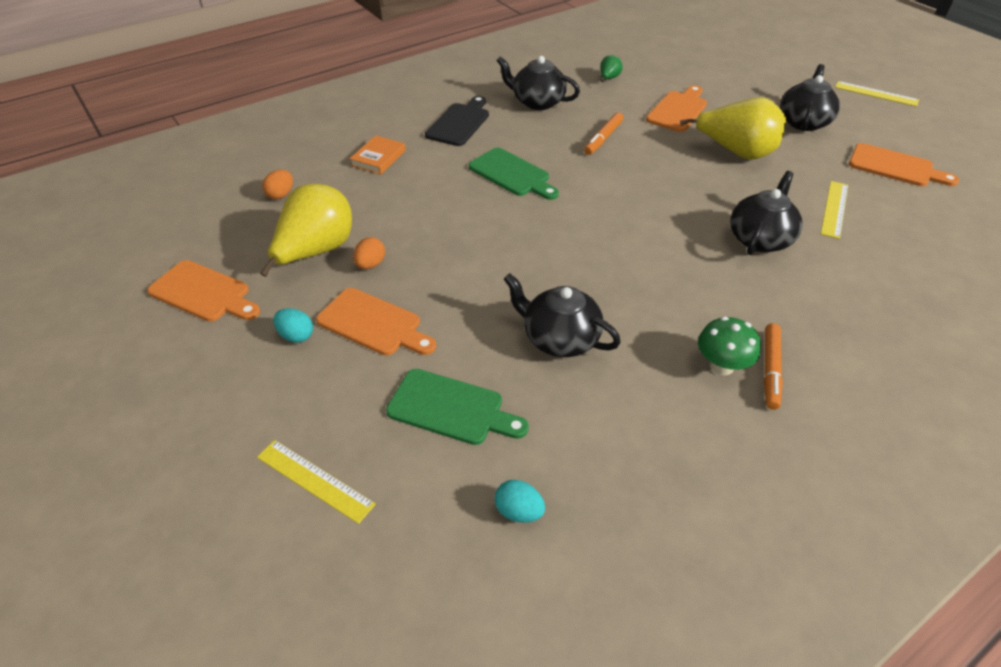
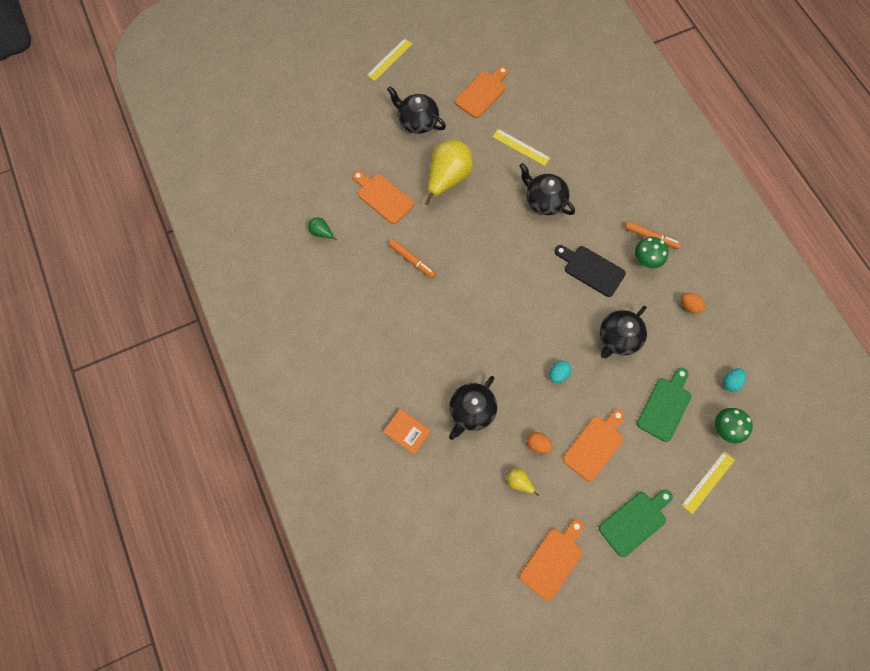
camera: 80 degrees left, 25 degrees up
yellow pear [260,184,352,277] -> yellow pear [507,468,539,496], size x0.44
orange egg [262,169,293,199] -> orange egg moved to [681,293,705,314]
turquoise egg [273,308,313,343] -> turquoise egg moved to [550,361,572,383]
black cutting board [425,96,489,146] -> black cutting board moved to [554,245,626,297]
green cutting board [469,148,559,200] -> green cutting board moved to [599,490,673,557]
black teapot [496,56,580,110] -> black teapot moved to [449,376,497,440]
none -> green mushroom [715,408,753,444]

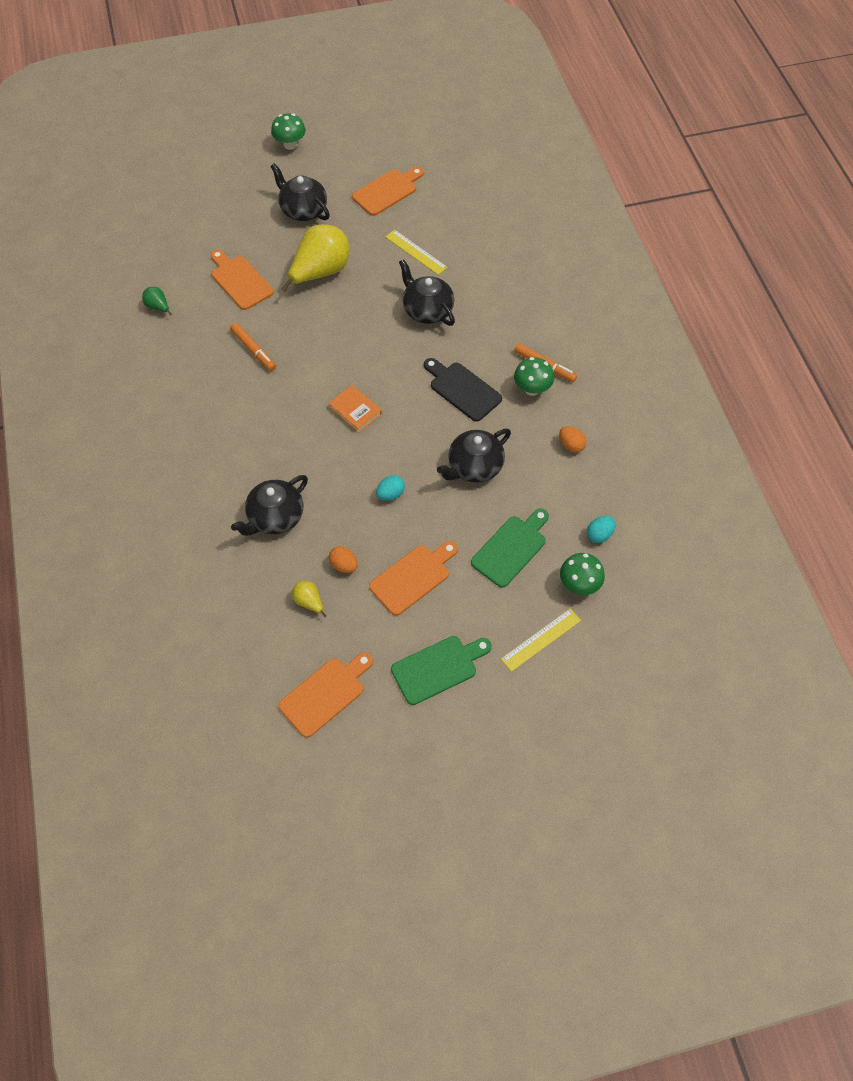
camera: 10 degrees right, 10 degrees down
yellow ruler [367,38,413,81] -> green mushroom [271,113,306,150]
orange book [383,409,431,455] -> orange book moved to [328,385,382,433]

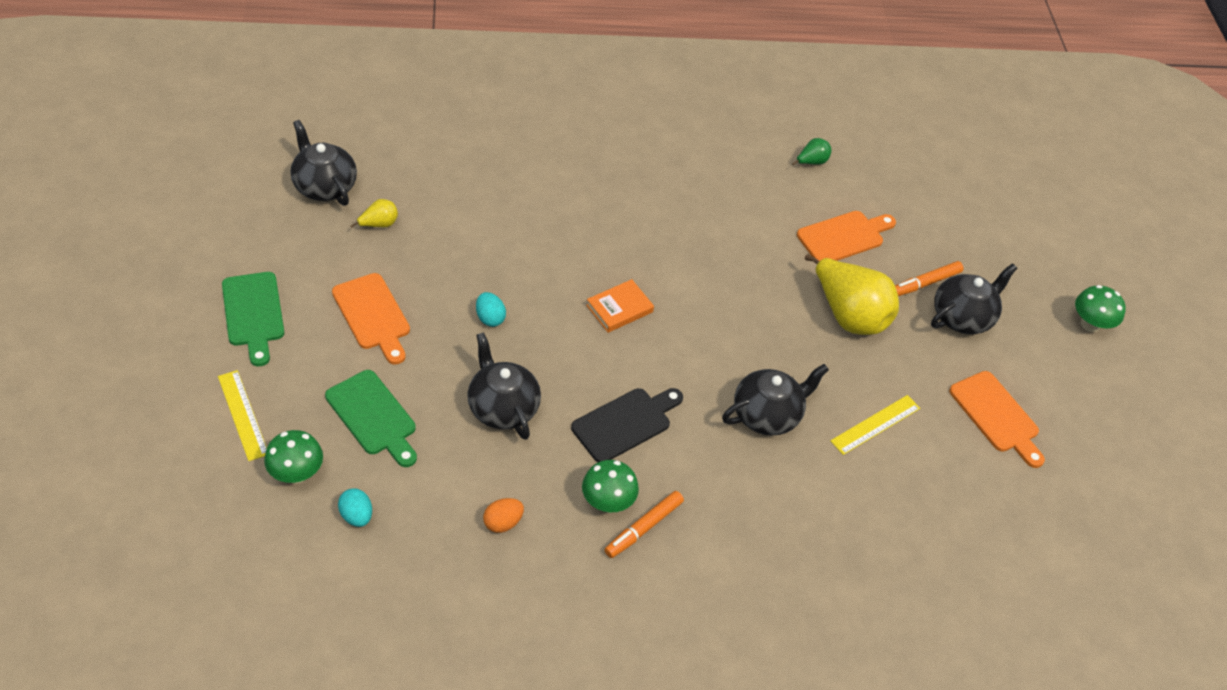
camera: 95 degrees right, 10 degrees down
orange marker [230,323,276,371] -> orange marker moved to [895,261,964,296]
black teapot [231,475,308,536] -> black teapot moved to [290,120,357,206]
orange cutting board [279,652,373,738] -> none
orange egg [329,546,358,573] -> none

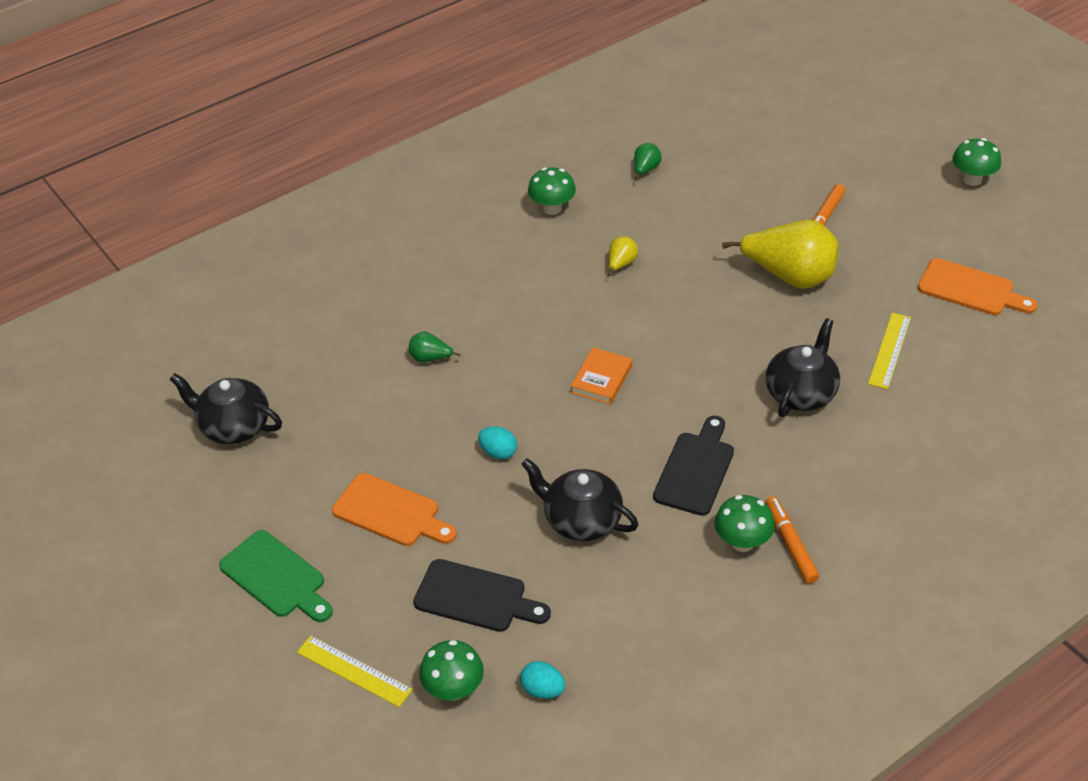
camera: 25 degrees left, 5 degrees down
green cutting board [325,370,417,467] -> black cutting board [413,559,551,632]
yellow pear [351,199,398,228] -> yellow pear moved to [608,236,638,276]
orange egg [483,498,524,533] -> none
orange marker [605,491,684,558] -> orange marker turned 150 degrees clockwise [765,496,819,584]
orange cutting board [797,211,896,261] -> none
black teapot [931,263,1017,334] -> none
none -> green pear [409,331,461,363]
none -> green mushroom [528,167,576,215]

